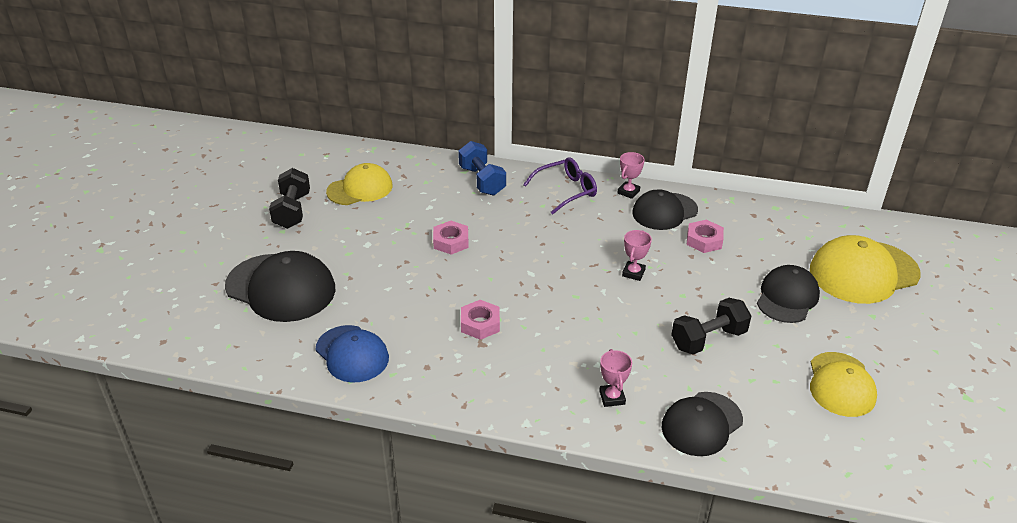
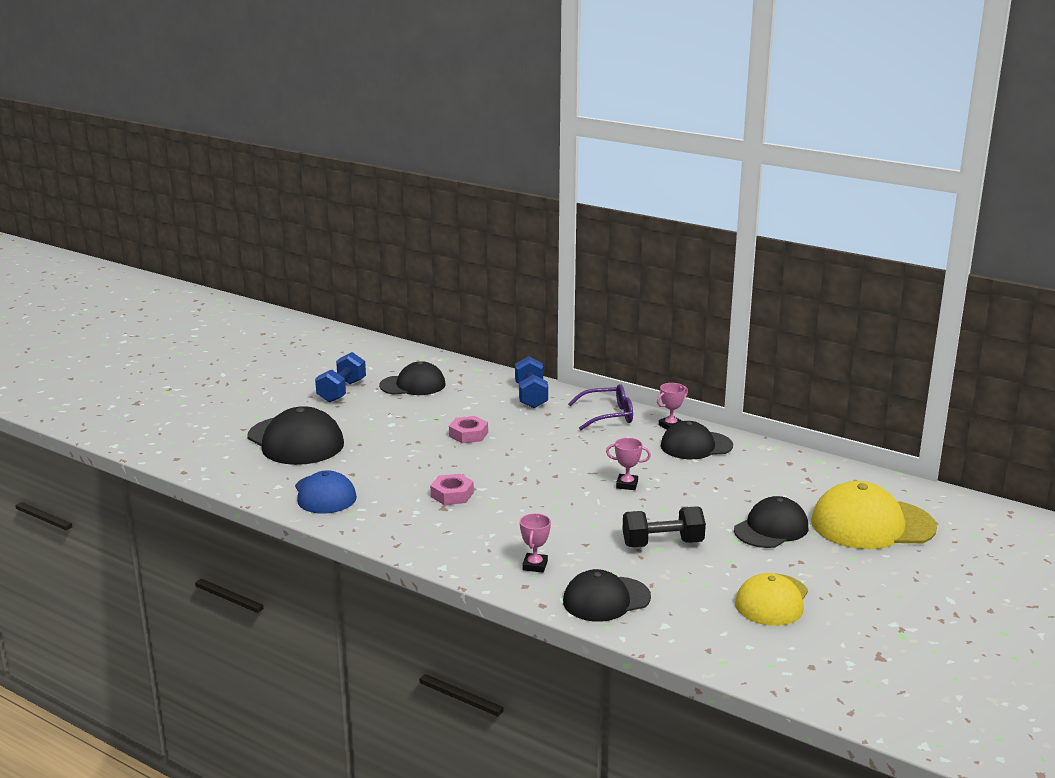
camera: 20 degrees right, 15 degrees down
black dumbbell [269,168,310,229] -> blue dumbbell [315,352,366,403]
yellow cap [326,163,393,205] -> black cap [379,361,446,395]
pink trophy [622,230,652,281] -> pink trophy turned 60 degrees clockwise [606,438,651,490]
pink nut [687,220,724,253] -> none

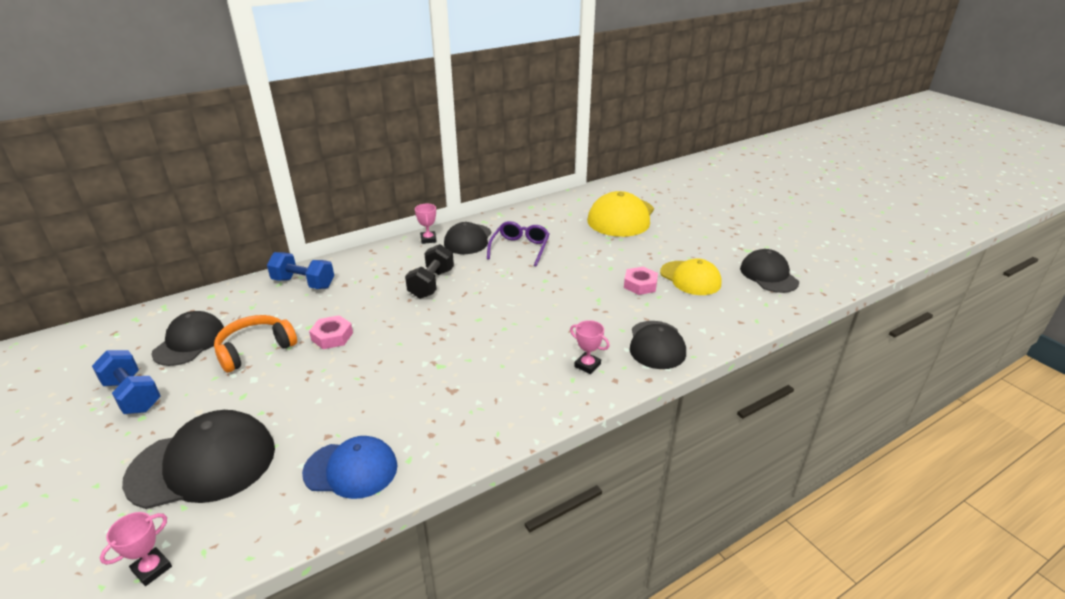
camera: 65 degrees left, 10 degrees up
pink nut [430,474,474,505] -> pink nut moved to [624,267,658,295]
purple glasses [568,384,633,430] -> purple glasses moved to [487,221,549,266]
pink trophy [606,438,651,490] -> pink trophy moved to [100,512,172,586]
black dumbbell [622,506,706,547] -> black dumbbell moved to [405,244,454,299]
black cap [734,496,808,548] -> black cap moved to [740,249,799,293]
none -> orange headphones [214,315,297,373]

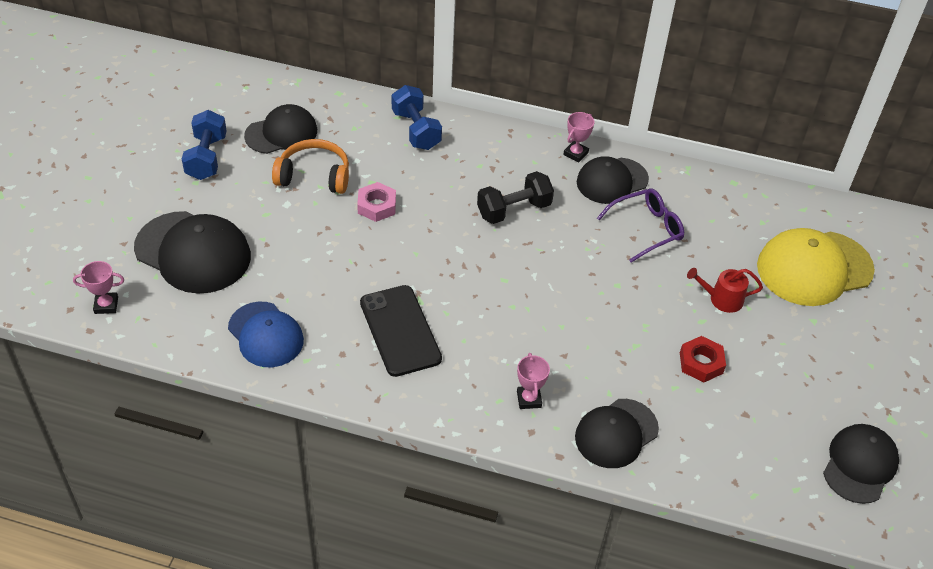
camera: 45 degrees right, 15 degrees up
pink nut [624,267,658,295] -> red nut [680,336,726,382]
yellow cap [660,258,721,295] -> none
none -> black phone [360,285,442,377]
none -> red watering can [687,268,763,313]

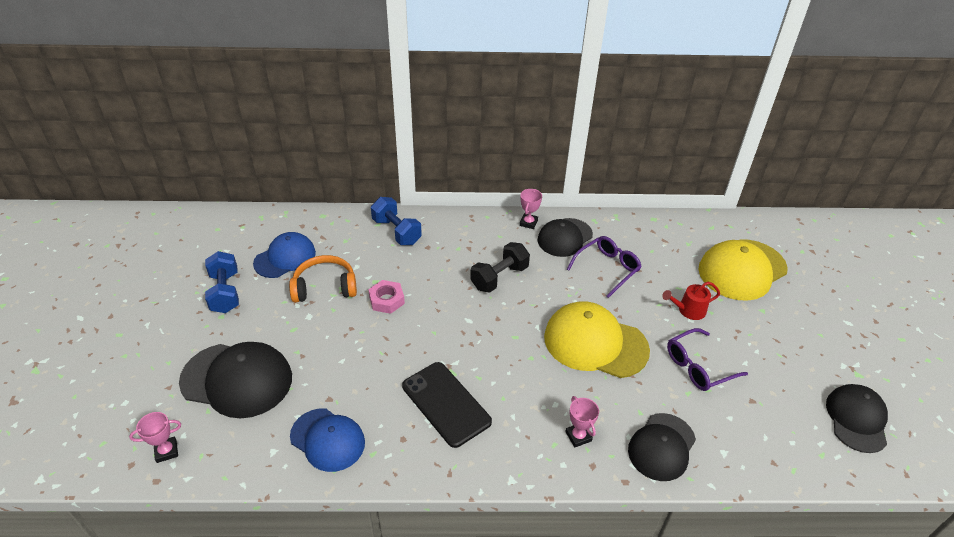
camera: 15 degrees left, 5 degrees down
black cap [244,104,317,154] -> blue cap [253,232,316,278]
red nut [680,336,726,382] -> purple glasses [667,328,748,391]
none -> yellow cap [544,301,650,378]

